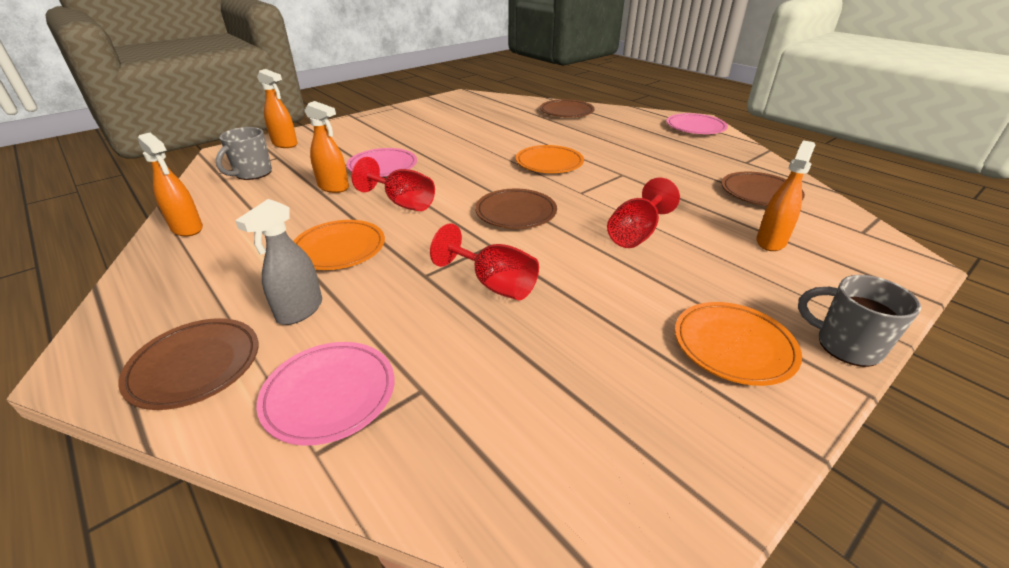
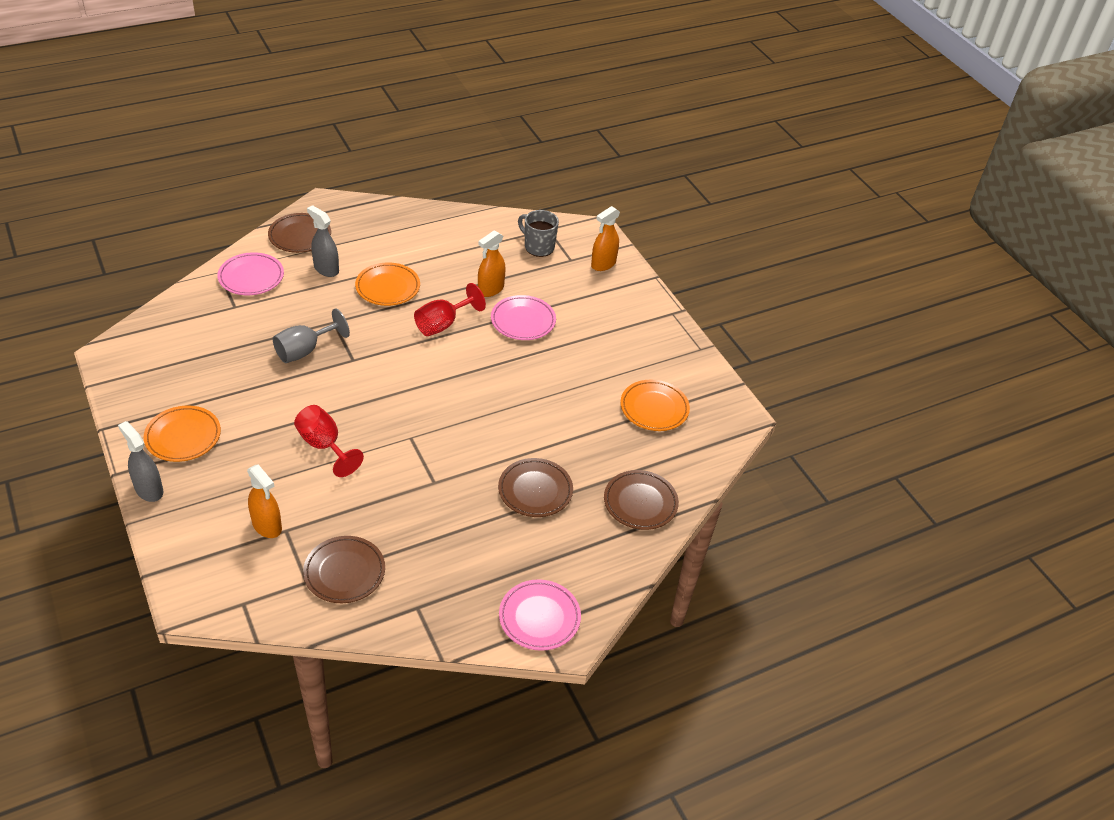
camera: 100 degrees right, 10 degrees up
orange spray bottle [138,133,203,236] -> none
red goblet [430,223,539,300] -> grey goblet [273,308,350,363]
brown plate [475,189,557,229] -> brown plate moved to [498,458,573,517]
orange plate [516,145,584,173] -> orange plate moved to [620,380,690,431]
grey mug [798,275,921,367] -> grey spray bottle [118,421,163,502]

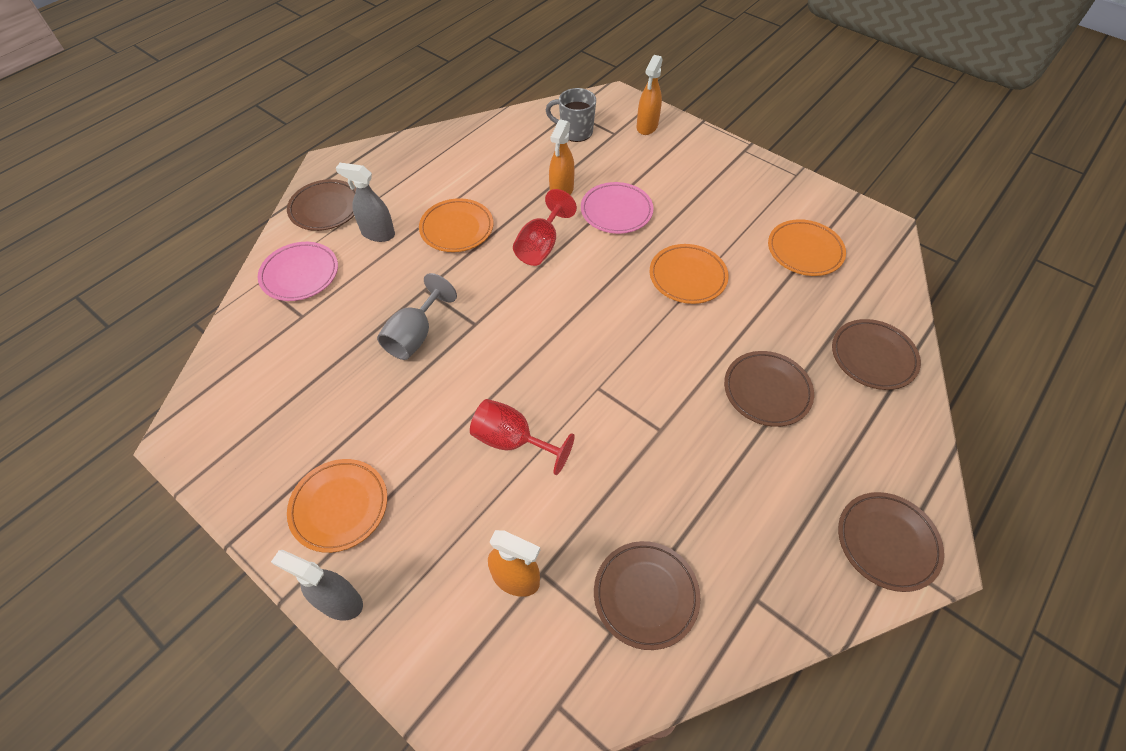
camera: 20 degrees left, 10 degrees up
pink plate [499,579,581,651] -> brown plate [838,492,944,592]
none -> orange plate [650,244,729,304]

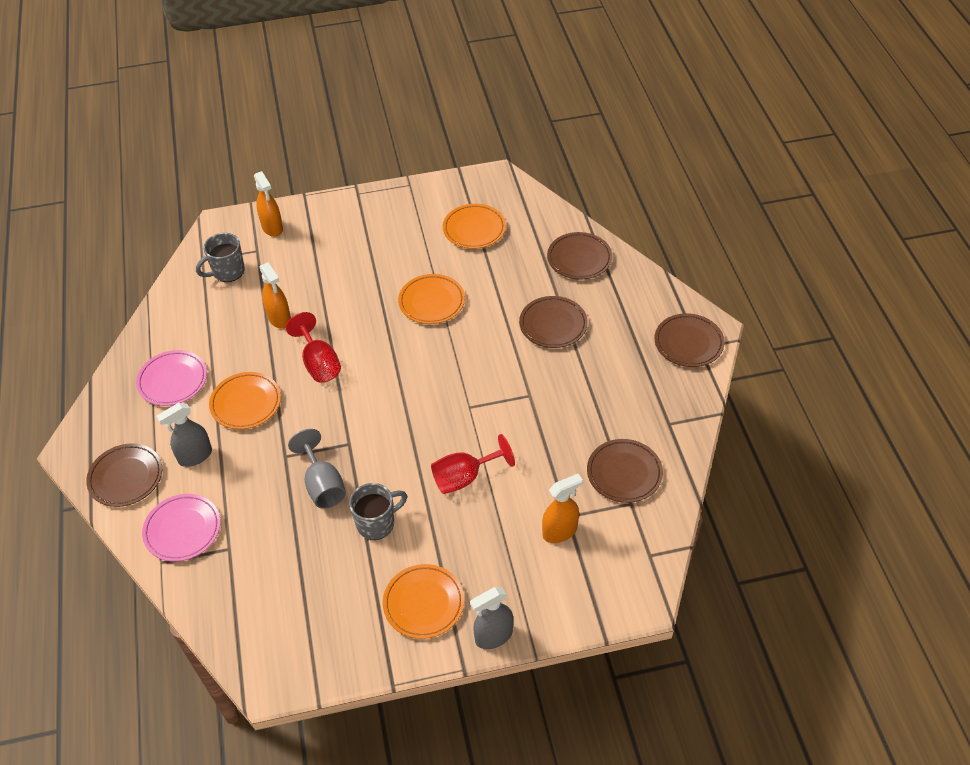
camera: 50 degrees left, 5 degrees down
pink plate [581,182,653,234] -> pink plate moved to [136,350,207,406]
none -> grey mug [349,483,407,540]

